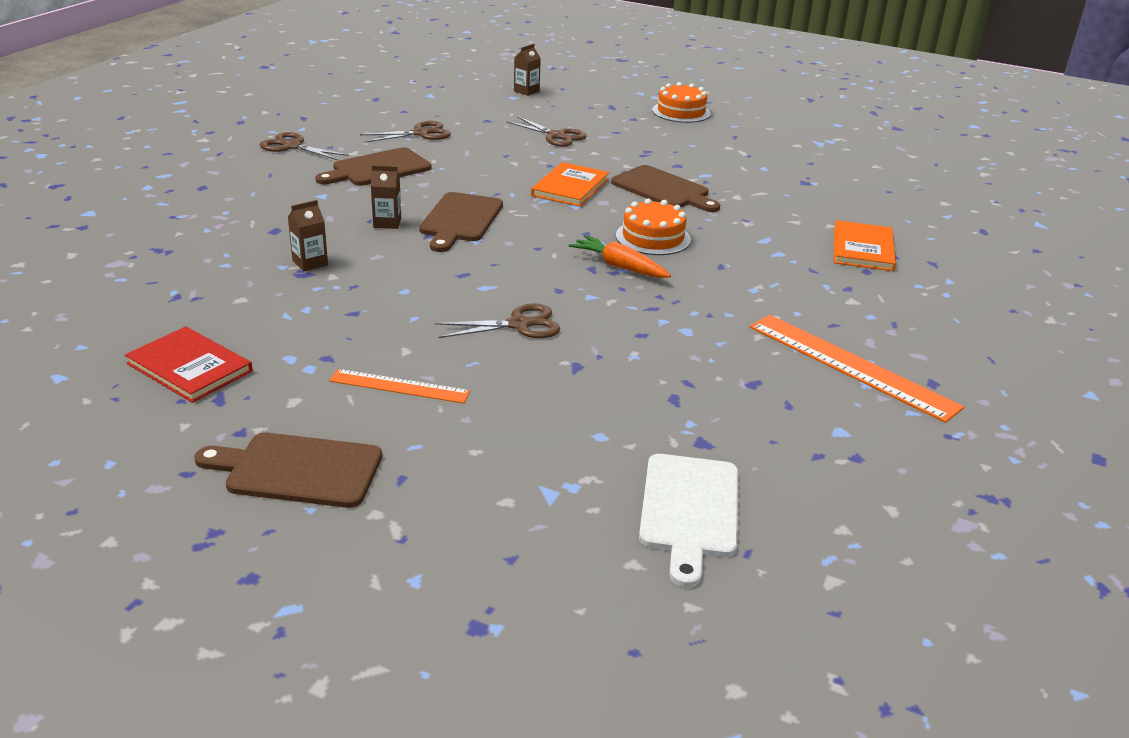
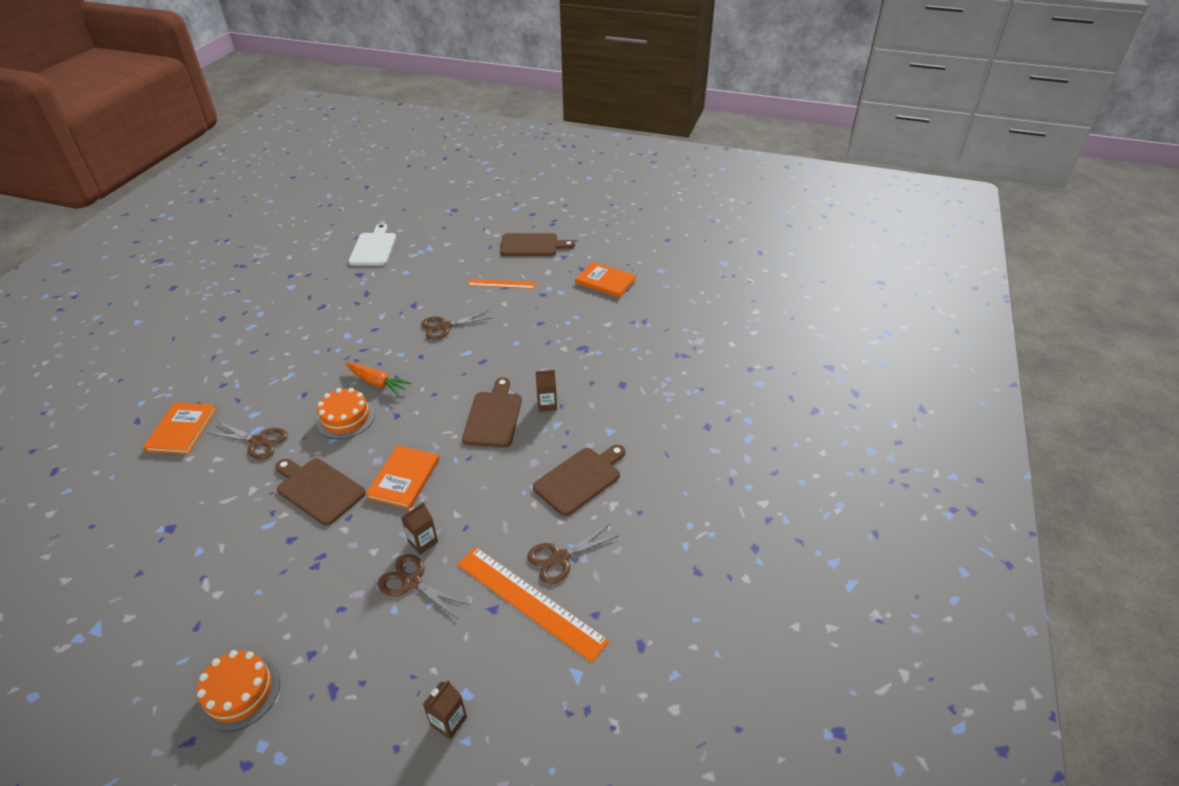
camera: 175 degrees right, 10 degrees up
red book [125,326,253,403] -> orange book [575,261,637,298]
brown scissors [260,132,349,160] -> brown scissors moved to [208,422,288,459]
brown carton [288,200,328,271] -> brown carton moved to [401,502,438,555]
orange ruler [750,315,964,423] -> orange ruler moved to [457,547,609,663]

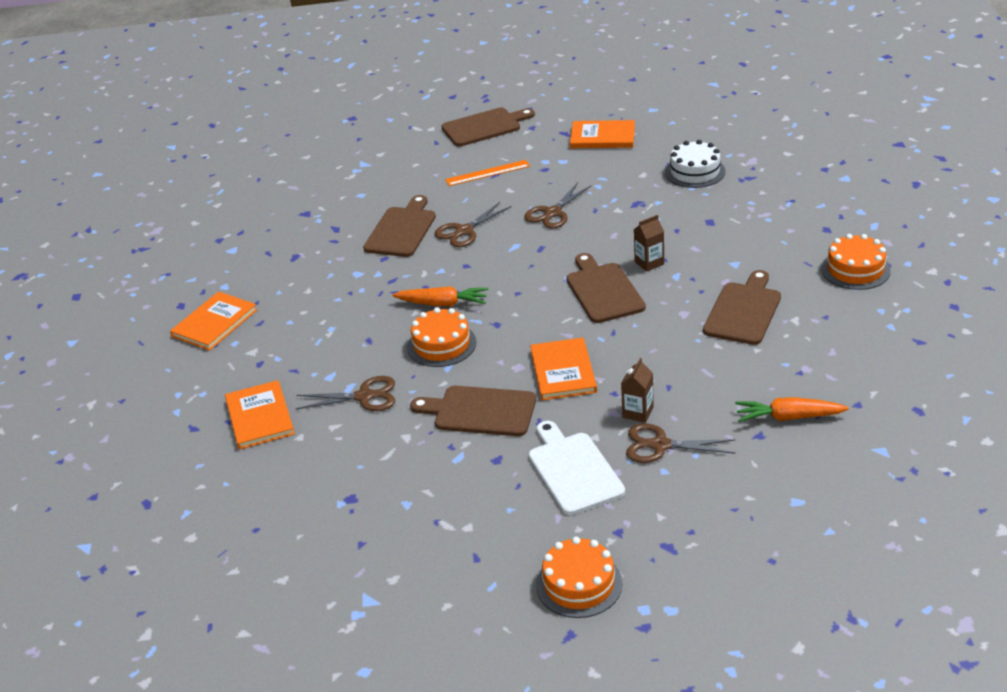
camera: 20 degrees left, 5 degrees down
white cutting board [348,223,396,266] -> white cutting board moved to [528,421,625,515]
brown carton [423,680,467,739] -> none
orange ruler [457,547,609,663] -> orange carrot [735,397,849,422]
brown scissors [528,524,619,584] -> brown scissors moved to [524,183,592,229]
none -> orange book [170,291,257,351]
none -> brown cutting board [363,195,436,257]
none -> white cake [665,140,725,188]
none -> orange cake [821,234,891,290]

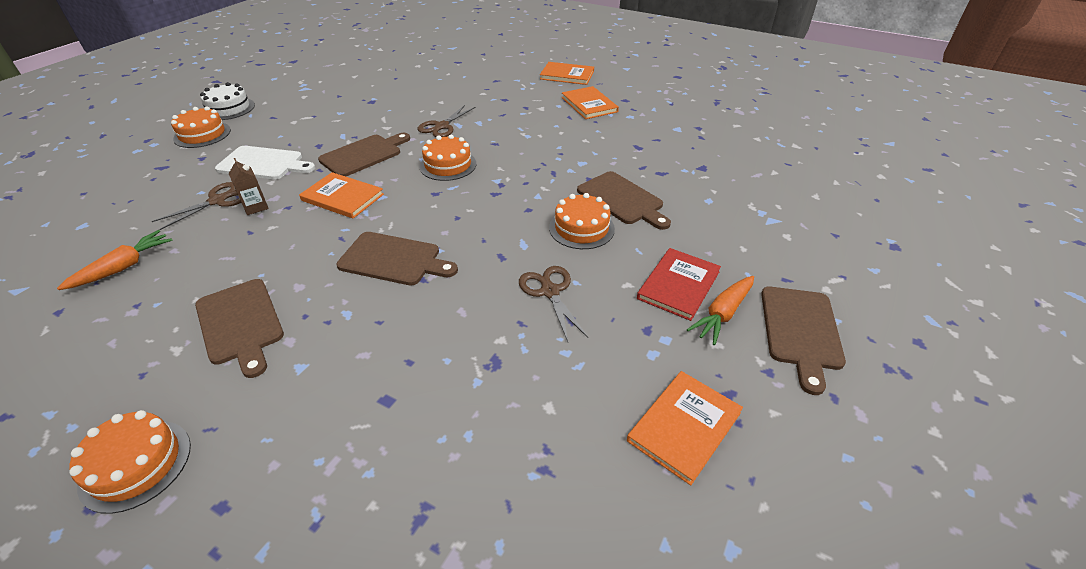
camera: 120 degrees right, 5 degrees up
orange book [225,380,295,450] -> orange book moved to [540,62,594,85]
orange carrot [392,287,488,306] -> orange carrot moved to [687,276,754,345]
brown scissors [434,202,512,247] -> orange cake [549,193,615,249]
orange ruler [445,160,530,186] -> red book [637,248,721,321]
brown carton [634,215,664,271] -> none
white cake [665,140,725,188] -> white cake moved to [200,82,255,120]

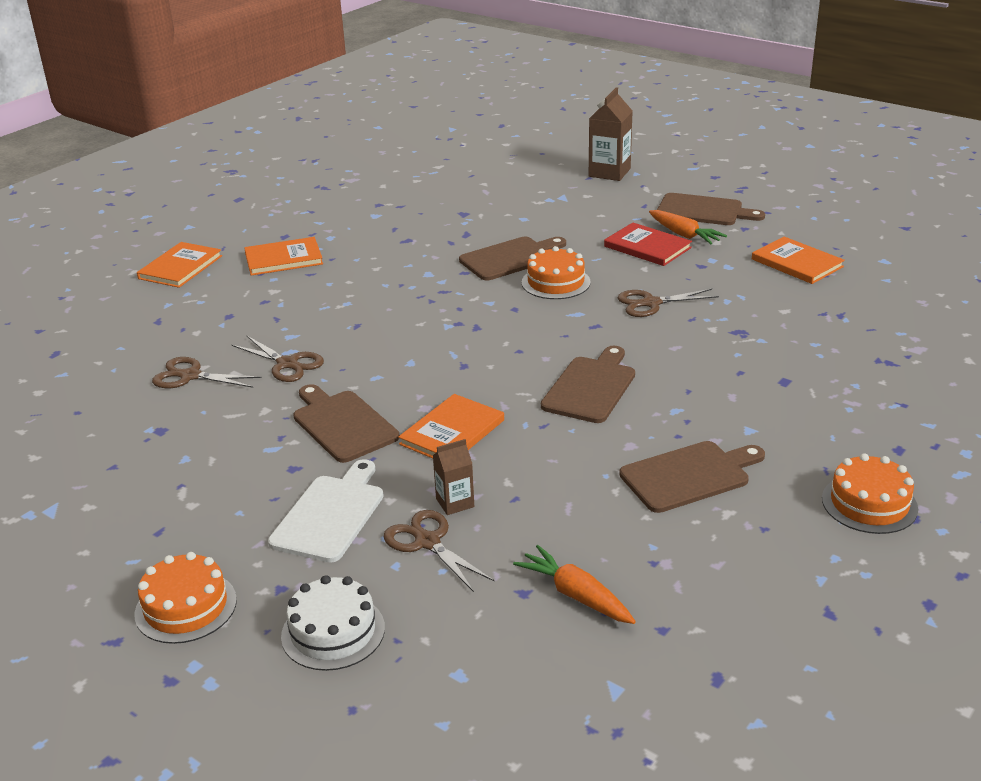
camera: 80 degrees left, 10 degrees down
white cake [200,82,255,120] -> white cake moved to [281,575,385,671]
orange cake [419,135,477,181] -> none
none -> brown scissors [152,357,262,388]
none -> brown carton [589,87,632,181]

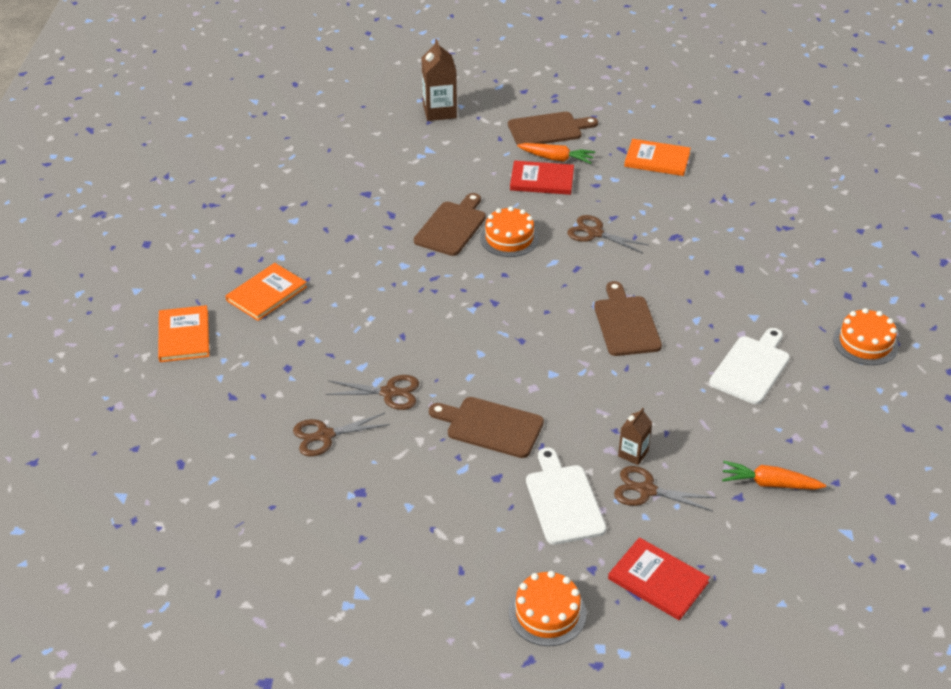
camera: 35 degrees left, 10 degrees up
white cake [281,575,385,671] -> red book [608,537,710,620]
orange book [398,394,504,458] -> none
brown scissors [618,289,719,317] -> brown scissors turned 75 degrees clockwise [567,215,648,253]
brown cutting board [619,441,765,513] -> white cutting board [709,328,790,404]

